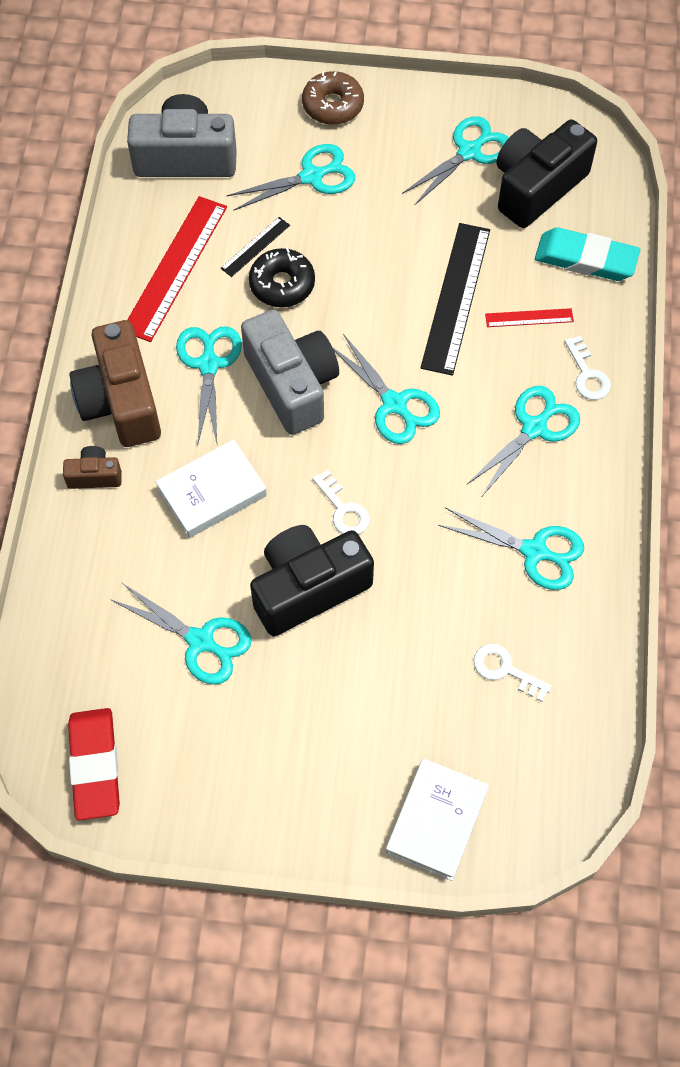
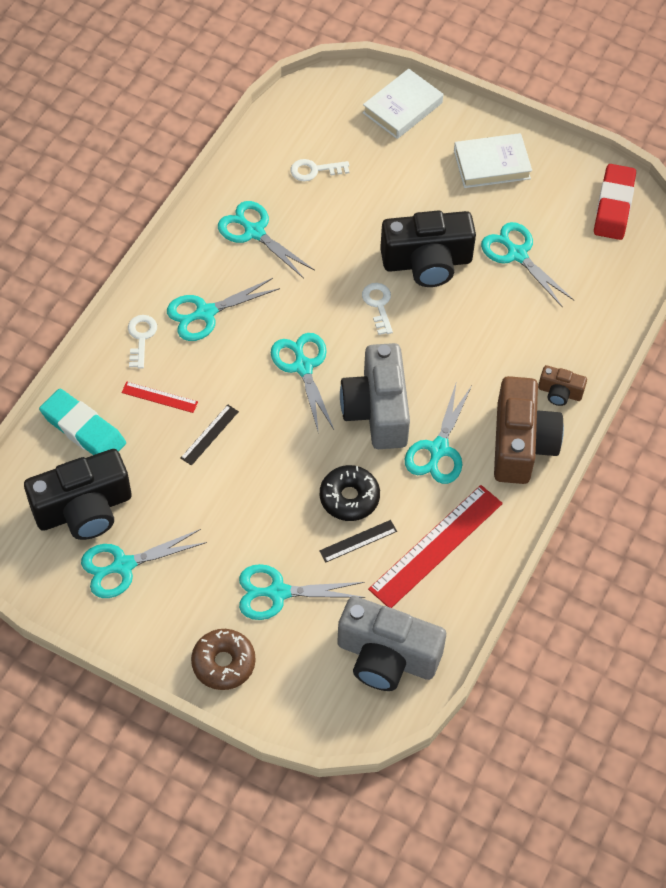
camera: 160 degrees left, 5 degrees down
white book [156,439,267,538] -> white book moved to [454,133,532,188]
black ruler [421,223,490,376] -> black ruler [180,405,239,466], size x0.48
white key [473,644,552,702] -> white key turned 120 degrees clockwise [290,159,349,182]

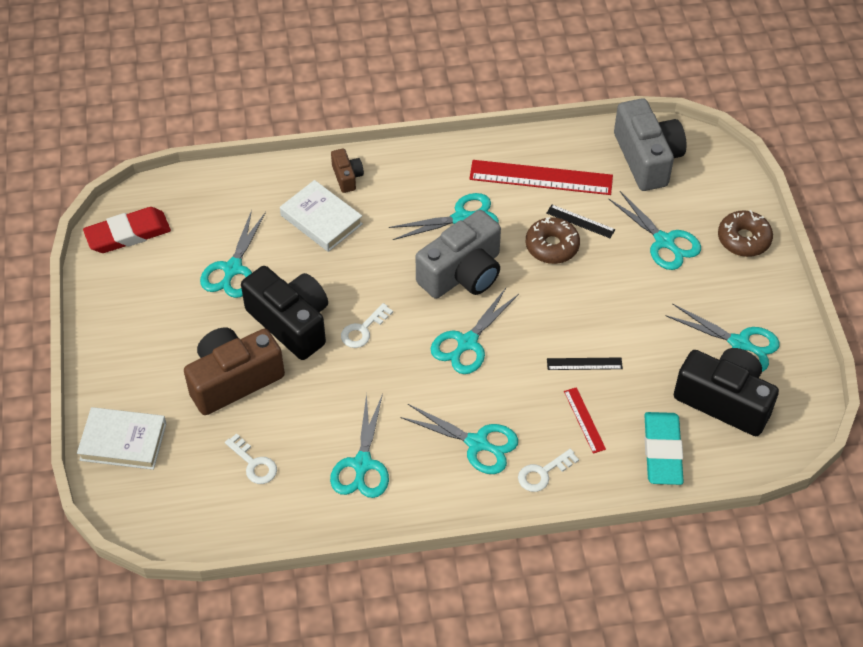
camera: 125 degrees left, 5 degrees down
black donut [320,465,380,521] -> brown donut [526,217,580,264]
white book [454,133,532,188] -> white book moved to [280,180,363,252]
brown camera [494,376,564,484] -> brown camera moved to [184,328,285,415]

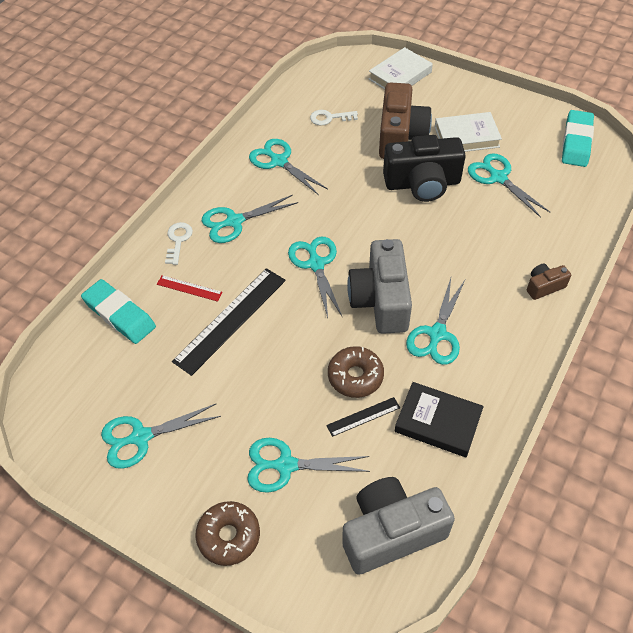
camera: 130 degrees right, 0 degrees up
red eraser [83,207,171,253] -> turquoise eraser [562,110,594,167]
white book [280,180,363,252] -> white book moved to [435,112,502,152]
brown camera [331,148,364,193] -> brown camera turned 135 degrees clockwise [527,264,571,300]
white key [341,303,393,348] -> none
red ruler [469,160,613,195] -> black book [395,382,484,458]
black ruler [547,357,623,370] -> black ruler [172,268,286,376], size x2.07
grey camera [614,98,686,191] -> grey camera turned 135 degrees clockwise [342,477,455,575]
black camera [674,348,779,436] -> none

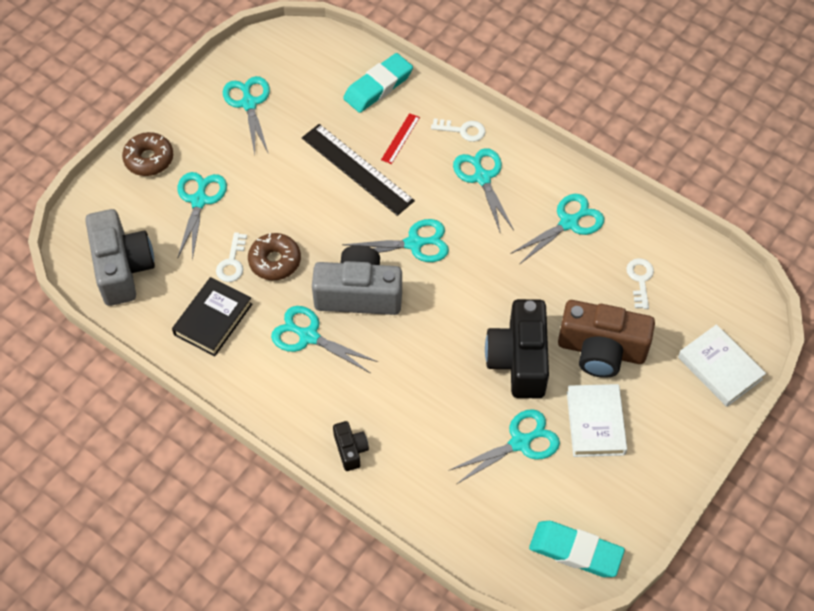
camera: 95 degrees right, 5 degrees up
black ruler [326,397,400,437] -> white key [216,232,247,282]
brown camera [527,264,571,300] -> black camera [333,421,369,471]

